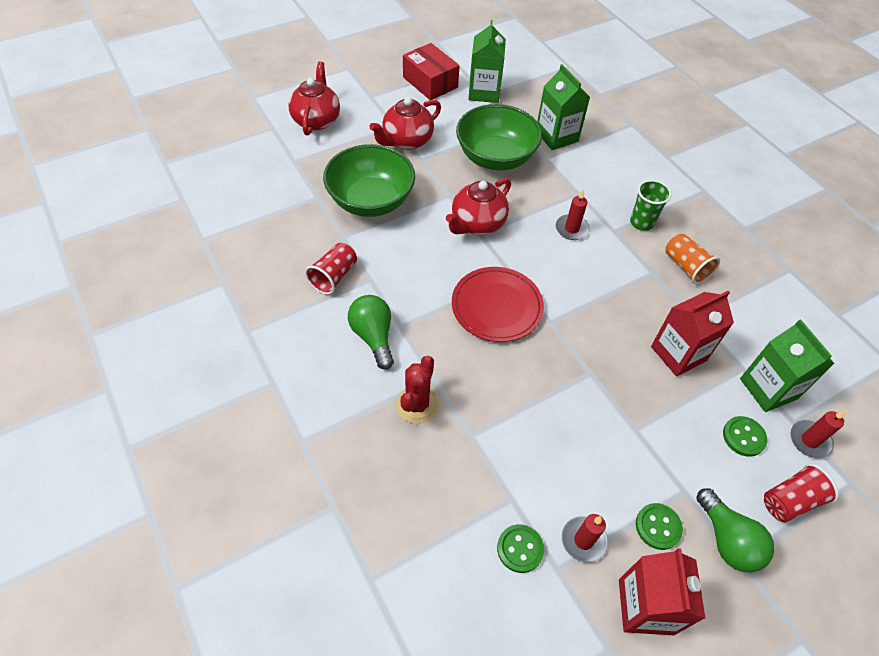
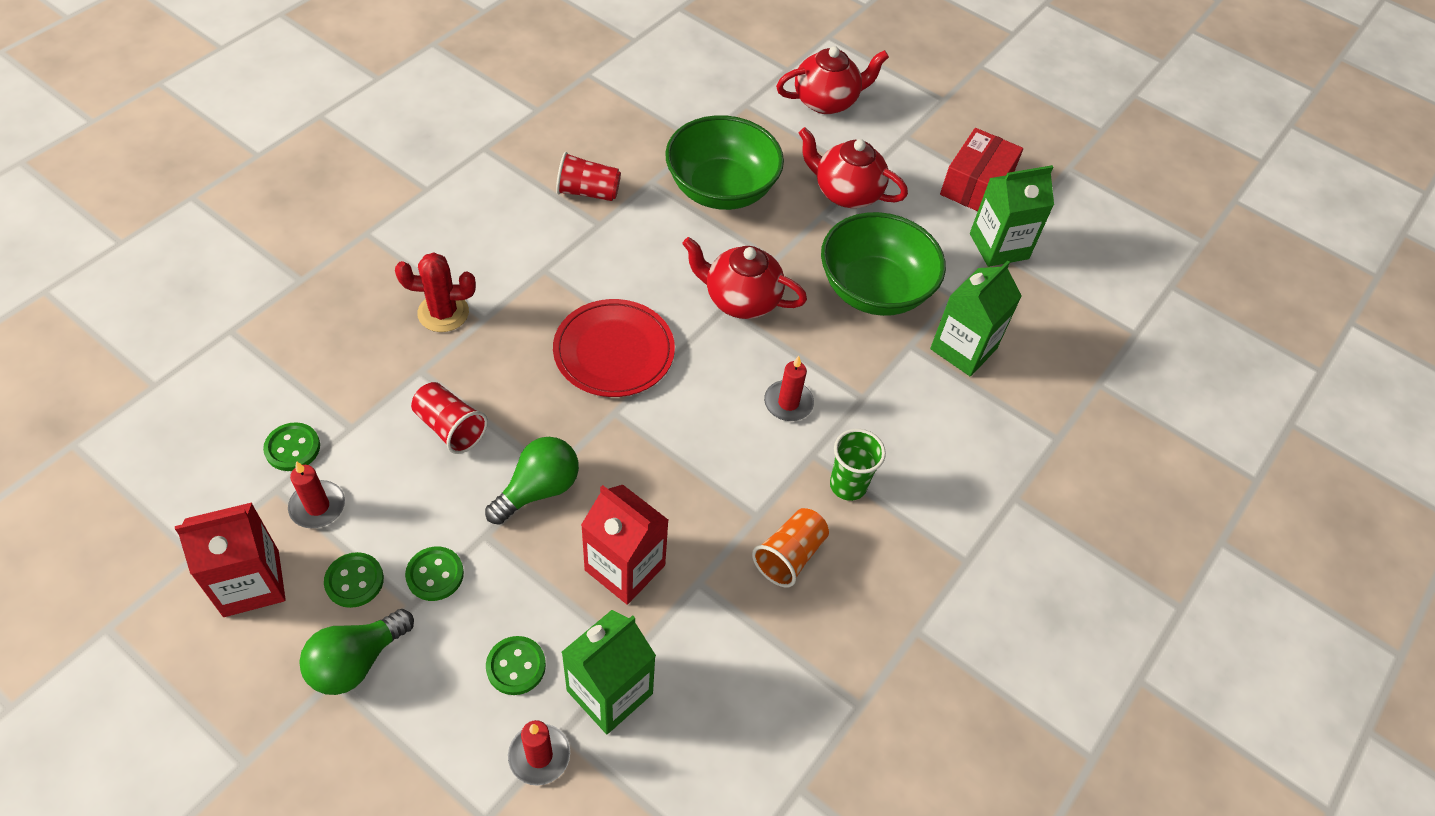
camera: 65 degrees right, 0 degrees up
green light bulb [348,295,394,370] -> green light bulb moved to [485,437,579,525]
red cup [764,463,839,522] -> red cup moved to [411,382,488,454]
none -> green button [405,547,464,601]

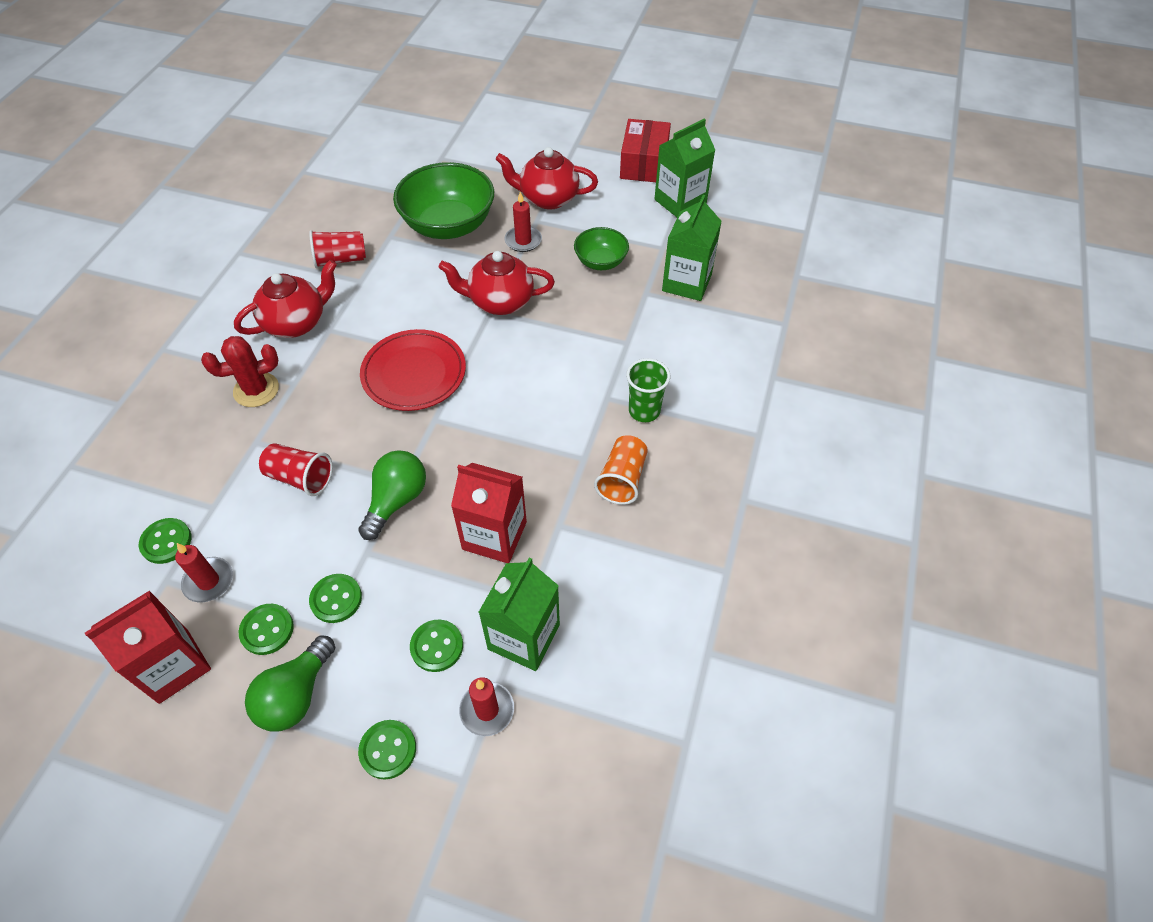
camera: 15 degrees left, 0 degrees up
red candle [764,356,814,421] -> red candle moved to [505,192,542,252]
red teapot [776,46,889,114] -> red teapot moved to [234,260,337,338]
green bowl [821,212,946,316] -> green bowl [574,227,629,270], size x0.54
none -> green button [358,720,416,780]

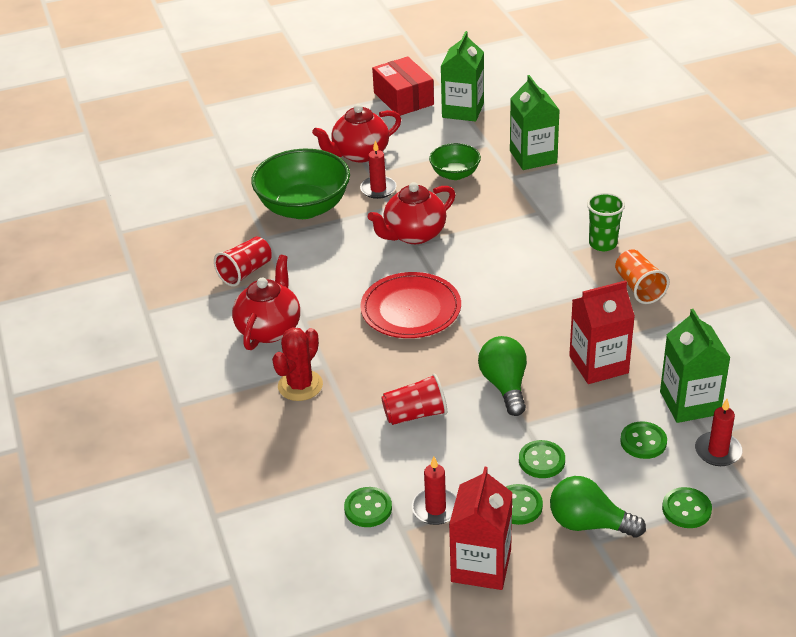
camera: 35 degrees left, 15 degrees down
green light bulb [245,635,335,731] -> green light bulb turned 120 degrees clockwise [550,476,646,538]

